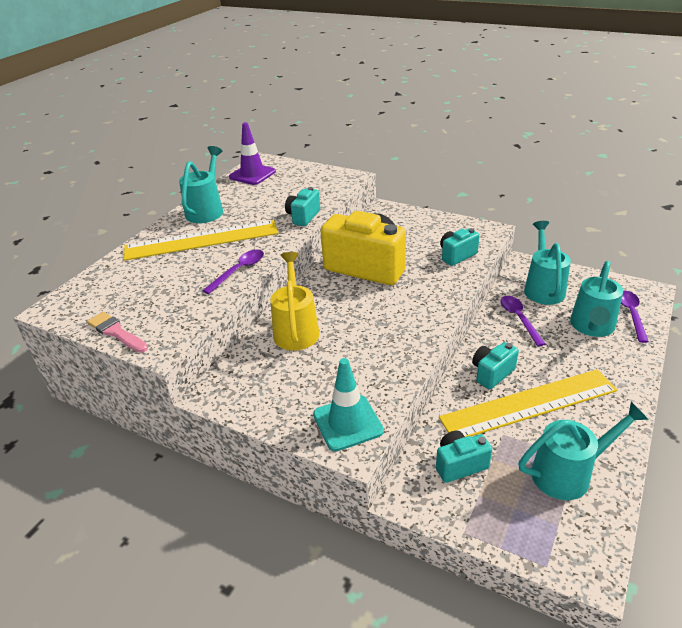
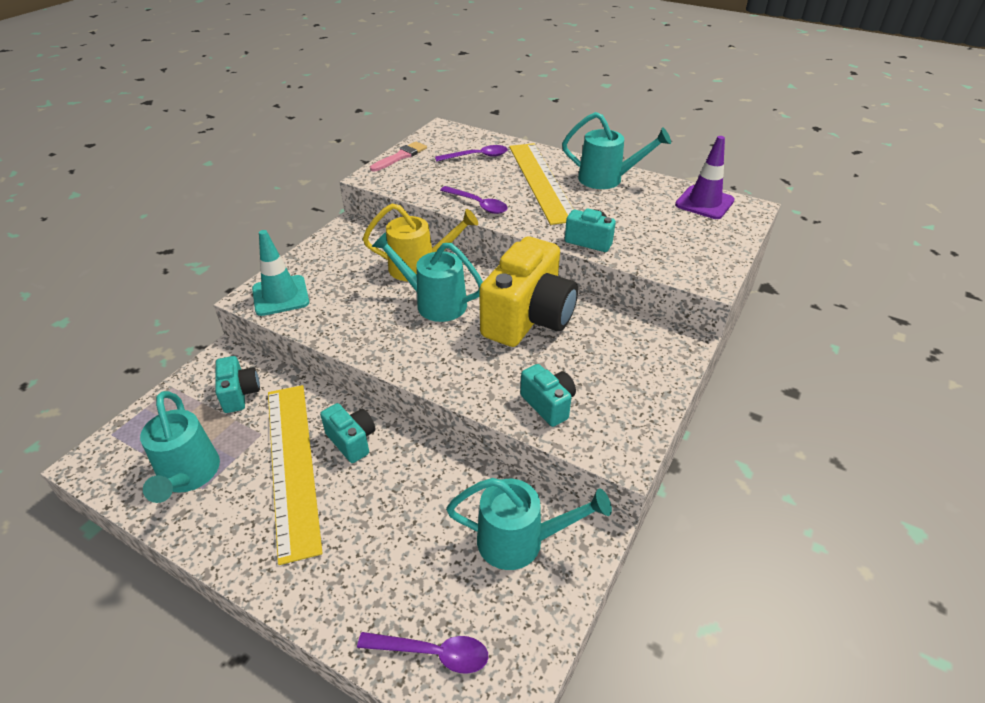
camera: 90 degrees right, 5 degrees up
purple spoon [500,296,546,346] -> purple spoon moved to [435,145,508,162]
turquoise watering can [570,261,623,337] -> turquoise watering can moved to [371,232,483,322]

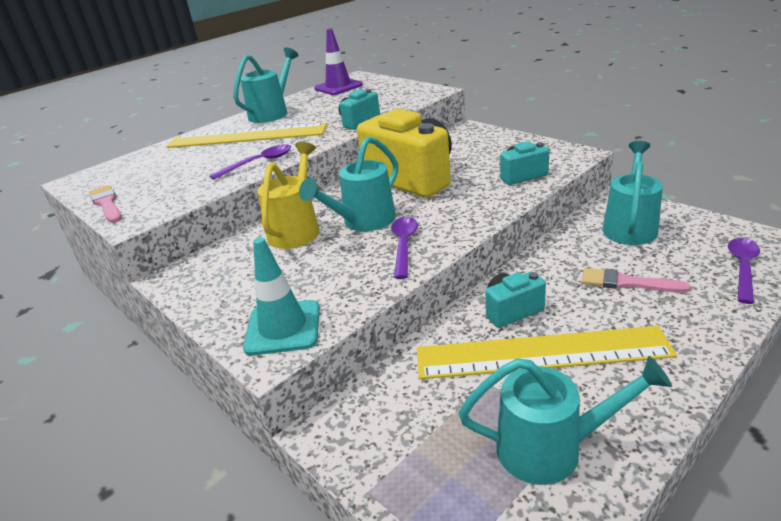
camera: 70 degrees left, 10 degrees down
turquoise camera [215,356,260,413] -> none
purple spoon [435,145,508,162] -> purple spoon moved to [391,217,418,279]
none -> pink brush [582,268,691,293]

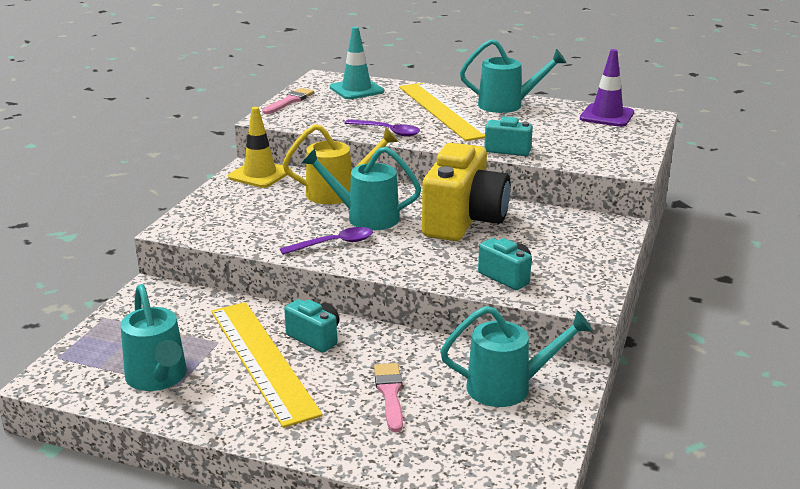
camera: 60 degrees right, 5 degrees down
turquoise traffic cone [243,237,320,356] -> turquoise traffic cone moved to [330,27,384,99]
purple spoon [728,238,760,304] -> none
none -> yellow traffic cone [228,107,291,188]

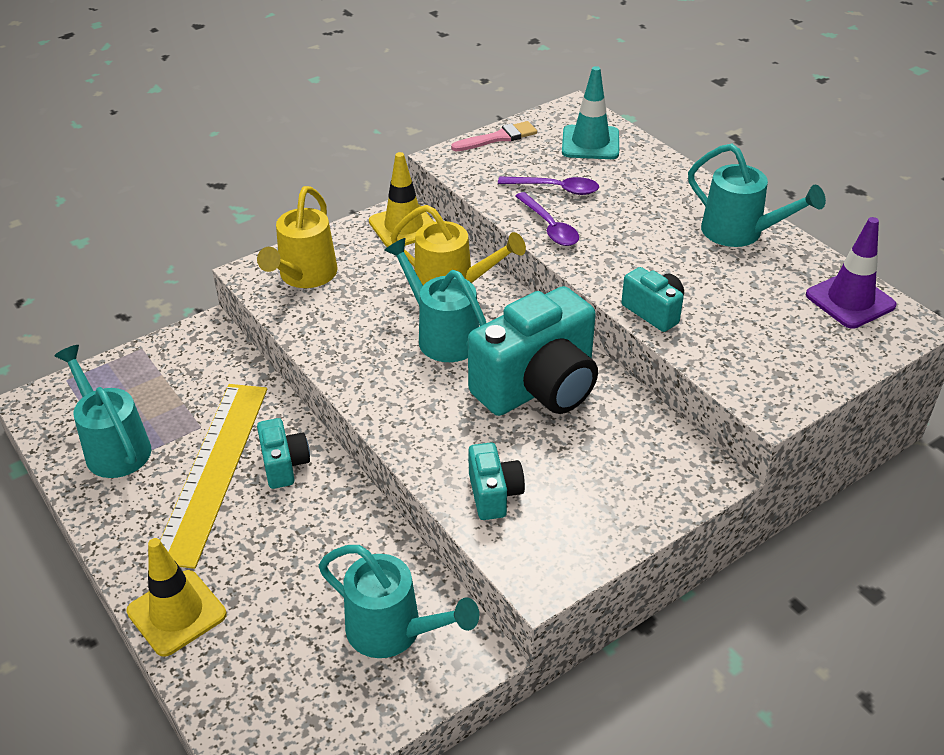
camera: 35 degrees right, 15 degrees up
turquoise watering can [121,284,187,391] -> turquoise watering can turned 135 degrees clockwise [54,345,152,478]
purple spoon [280,227,373,255] -> purple spoon moved to [498,177,599,195]
pink brush [374,363,403,432] -> none
yellow ruler [399,83,485,141] -> none
yellow camera [422,143,511,241] -> turquoise camera [468,286,598,416]
none -> yellow traffic cone [126,538,227,657]
none -> yellow watering can [257,186,338,288]

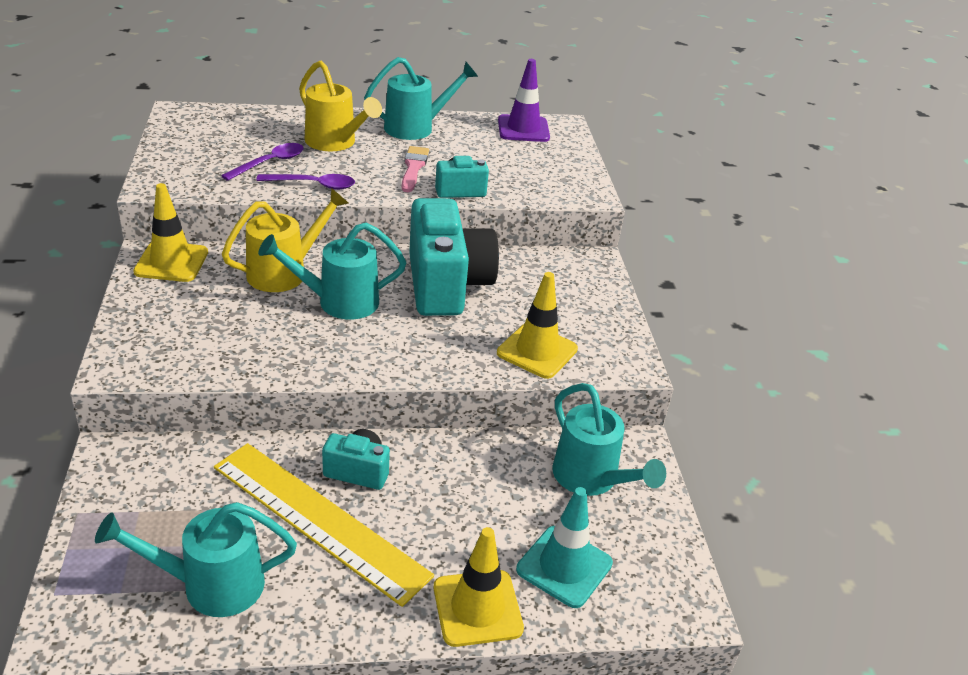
camera: 65 degrees left, 5 degrees down
yellow watering can [257,186,338,288] -> yellow watering can moved to [299,61,382,151]
turquoise watering can [319,545,479,658] -> turquoise watering can turned 90 degrees clockwise [552,383,666,496]
pink brush [451,121,537,151] -> pink brush moved to [401,146,429,192]
turquoise camera [468,442,525,520] -> yellow traffic cone [497,272,578,379]
turquoise traffic cone [562,66,619,159] -> turquoise traffic cone moved to [516,487,613,608]

